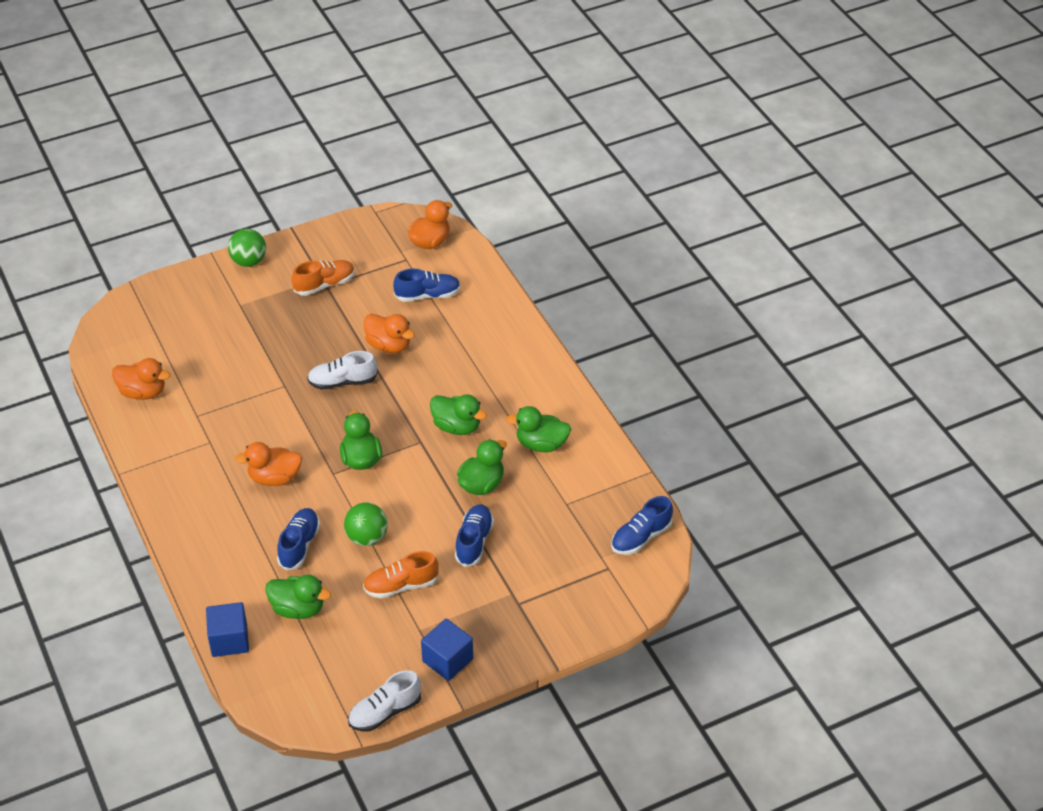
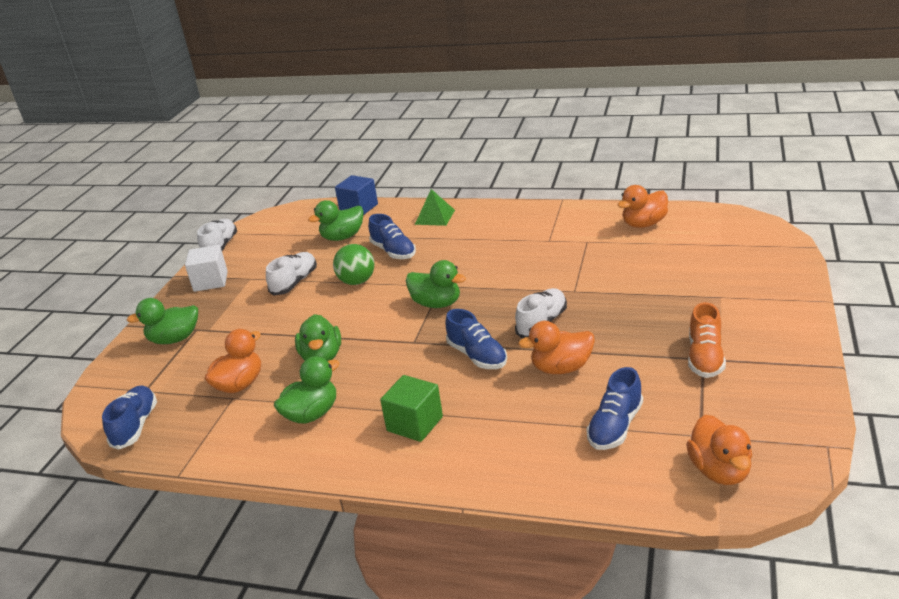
camera: 135 degrees right, 15 degrees down
green ball [228,229,266,267] -> none
orange duck [235,442,302,486] -> orange duck moved to [205,329,261,393]
orange shoe [363,551,439,599] -> white shoe [266,252,317,296]
blue cube [421,618,473,681] -> white cube [185,245,228,292]
green duck [430,394,487,435] -> green duck moved to [127,298,198,344]
blue shoe [455,505,494,567] -> blue shoe moved to [445,309,507,369]
none -> green cube [380,375,443,442]
none -> green pyramid [415,189,455,226]

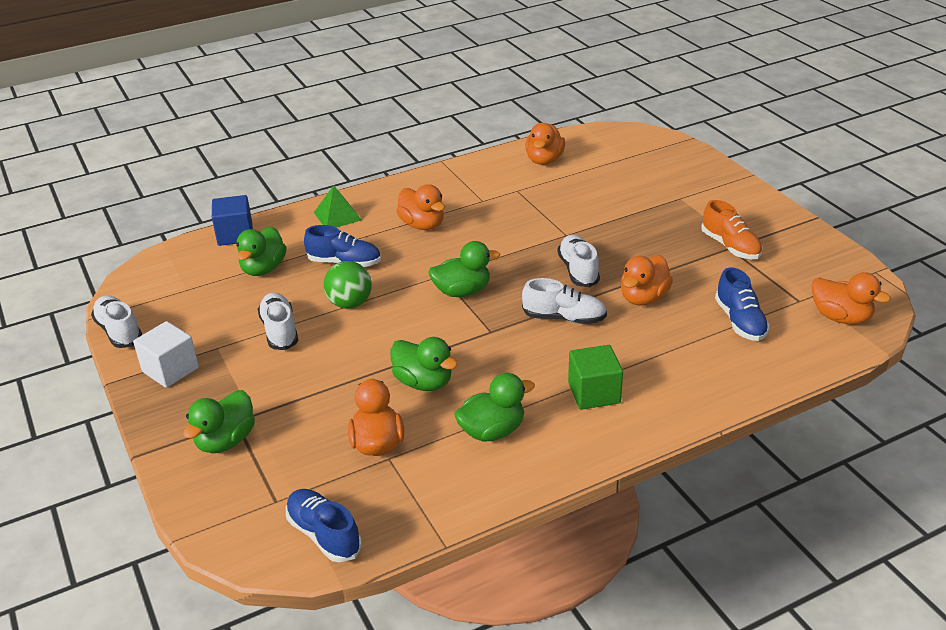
camera: 45 degrees left, 5 degrees up
green duck [274,356,340,424] -> green duck turned 60 degrees clockwise [454,373,535,442]
blue shoe [445,309,507,369] -> white shoe [522,278,607,324]
none -> orange duck [396,184,445,230]

